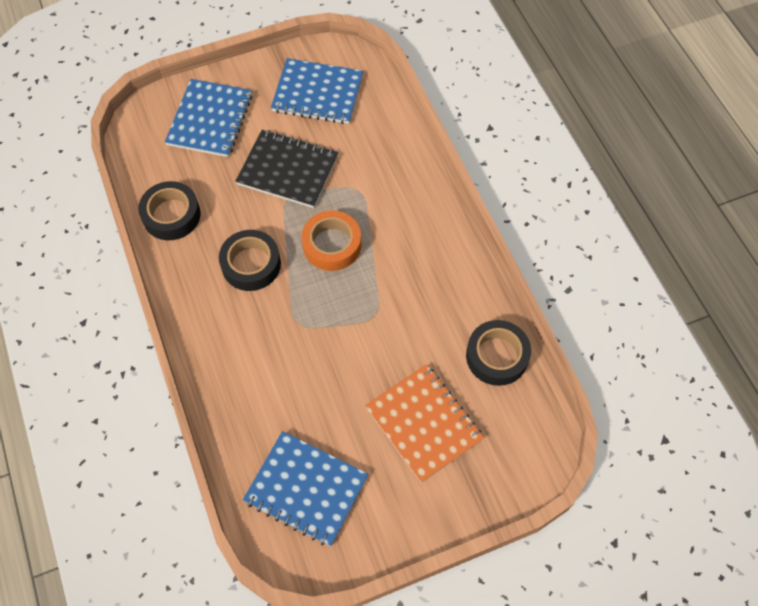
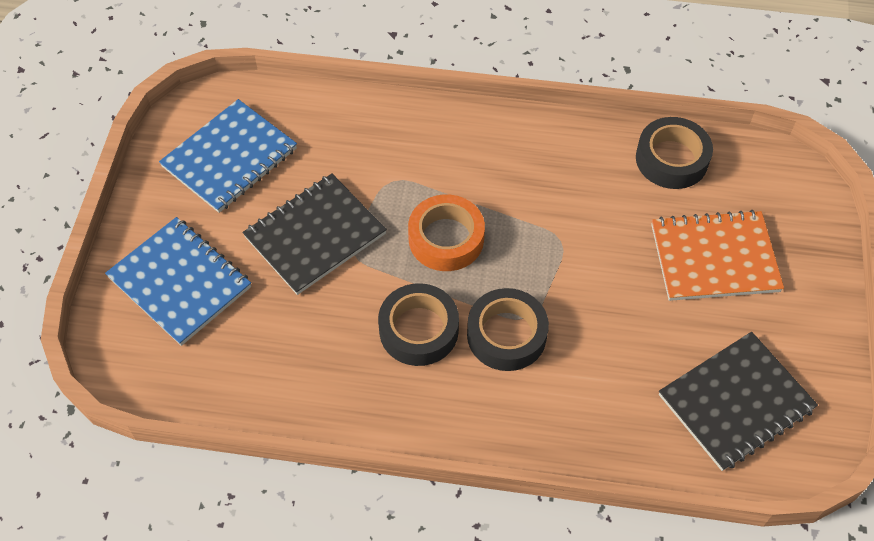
camera: 60 degrees left, 5 degrees down
black tape [138,181,201,240] -> black tape moved to [467,288,549,371]
blue notebook [243,431,368,546] -> black notebook [659,332,818,471]

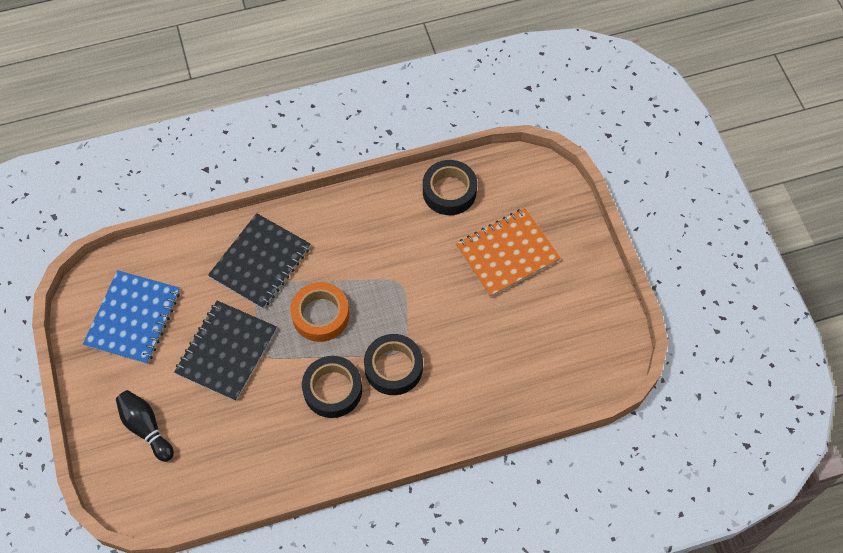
camera: 25 degrees left, 5 degrees up
blue notebook [105,217,251,346] -> black bowling pin [116,390,174,462]
black notebook [659,332,818,471] -> black notebook moved to [208,213,310,309]

